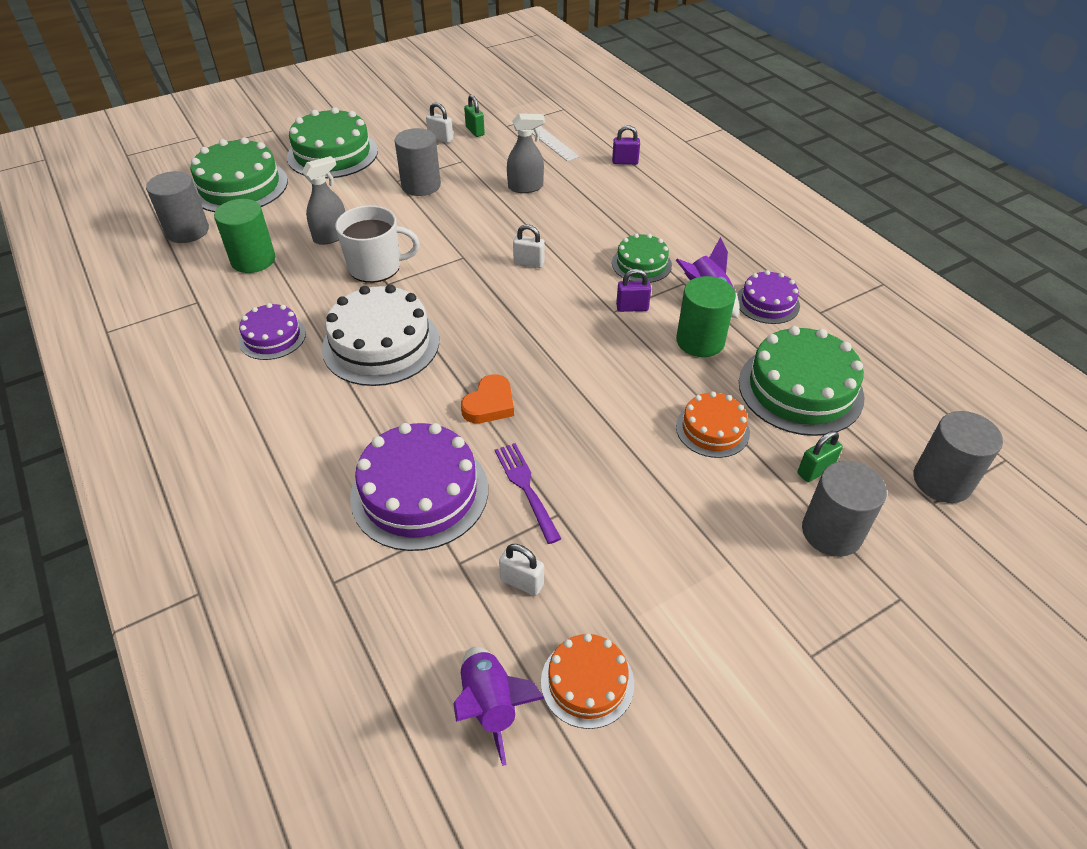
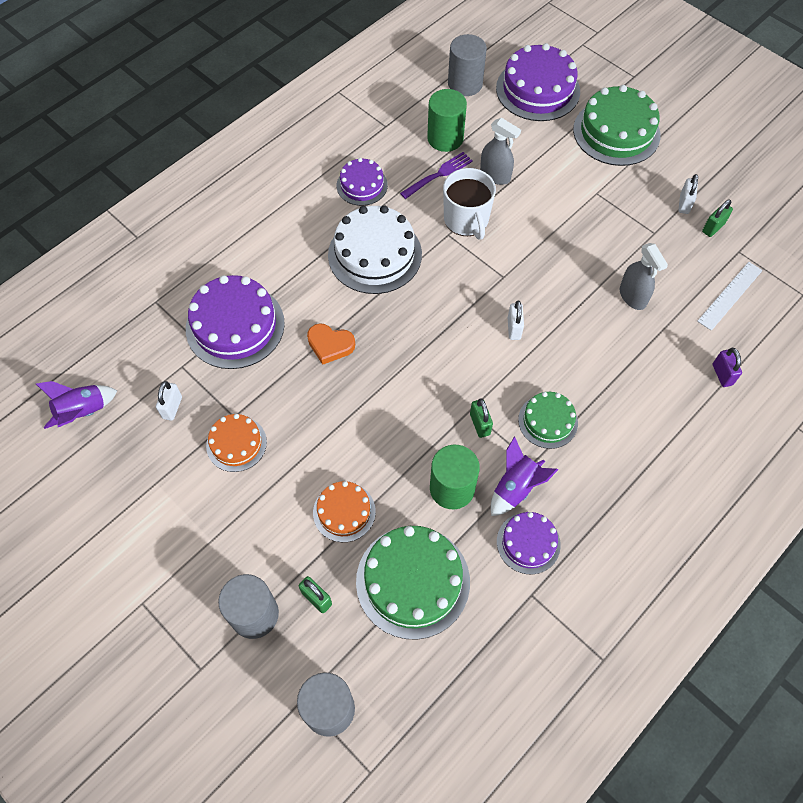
camera: 75 degrees right, 15 degrees up
green cake [190,137,288,212] -> purple cake [496,43,580,121]
grey cylinder [395,128,441,196] -> none
purple fork [495,443,561,544] -> purple fork moved to [400,152,473,199]
orange cake [541,634,634,729] -> orange cake moved to [206,414,267,472]
purple padlock [616,269,651,312] -> green padlock [470,398,493,438]

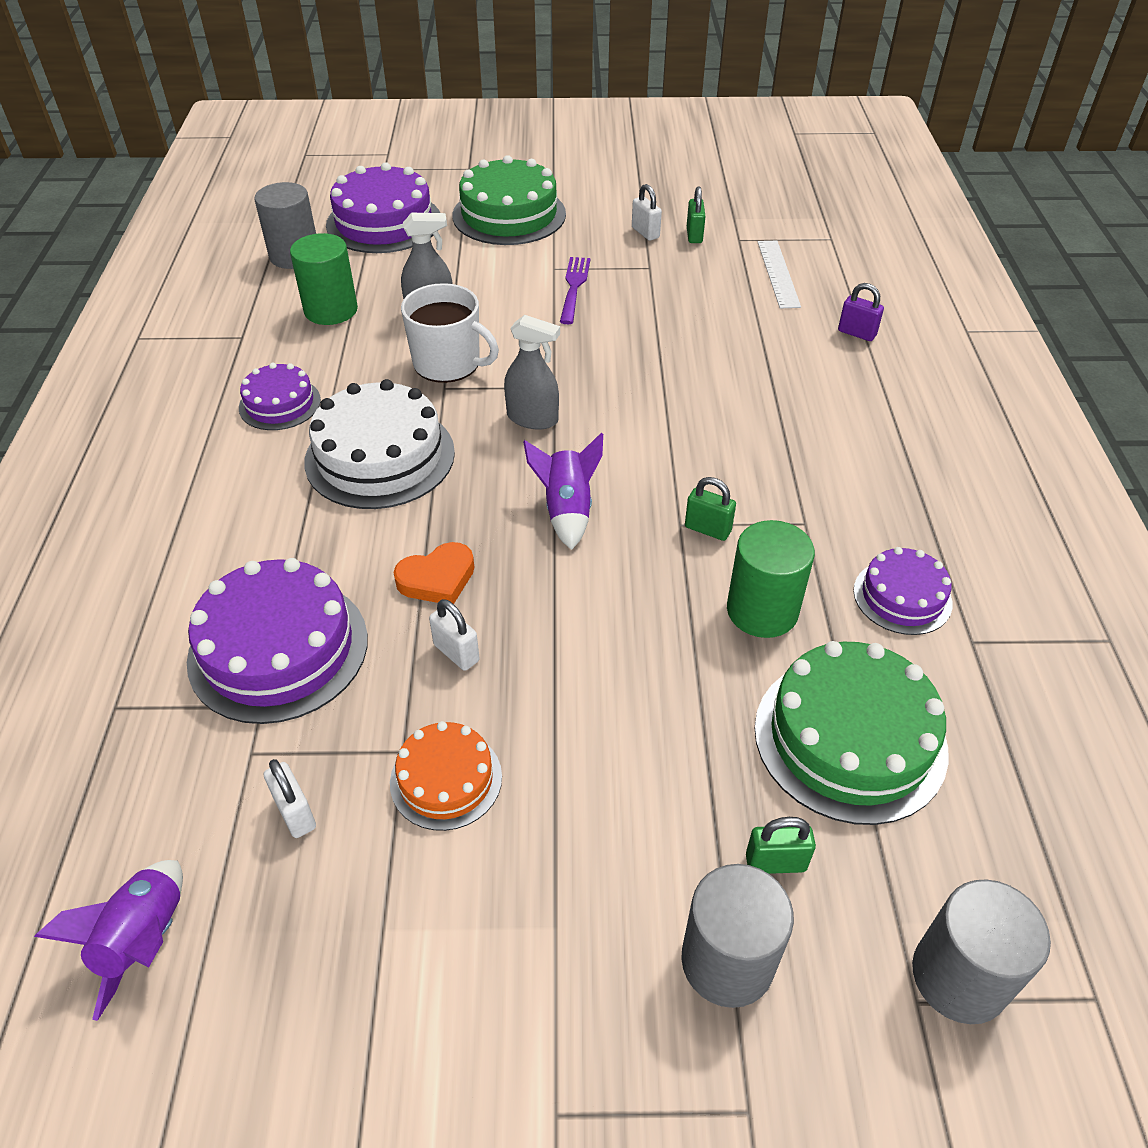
camera: 45 degrees left, 15 degrees down
orange cake [313,481,376,542] -> none
purple fork [400,152,473,199] -> purple fork moved to [560,257,590,324]
purple rocket [491,436,558,516] -> purple rocket moved to [523,433,603,550]
white padlock [508,301,524,340] -> white padlock moved to [429,599,480,671]
green cake [518,392,578,449] -> none
grey spray bottle [620,243,668,310] -> grey spray bottle moved to [504,315,560,429]

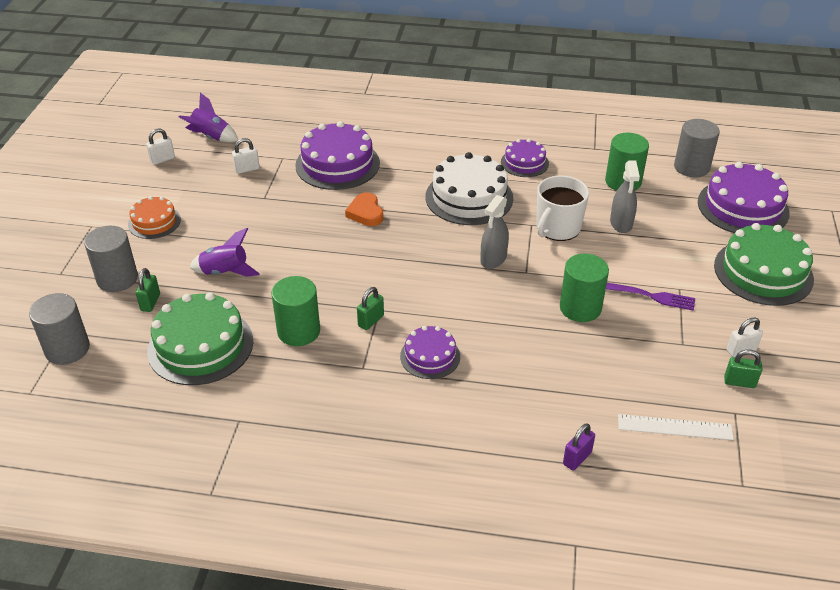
camera: 100 degrees right, 5 degrees down
orange cake [390,721,502,831] -> orange cake moved to [128,196,181,239]
white padlock [429,599,480,671] -> white padlock moved to [146,128,175,165]
purple rocket [523,433,603,550] -> purple rocket moved to [189,228,260,277]
purple cake [853,547,952,635] -> purple cake moved to [400,326,460,379]
none -> green cylinder [560,253,609,322]

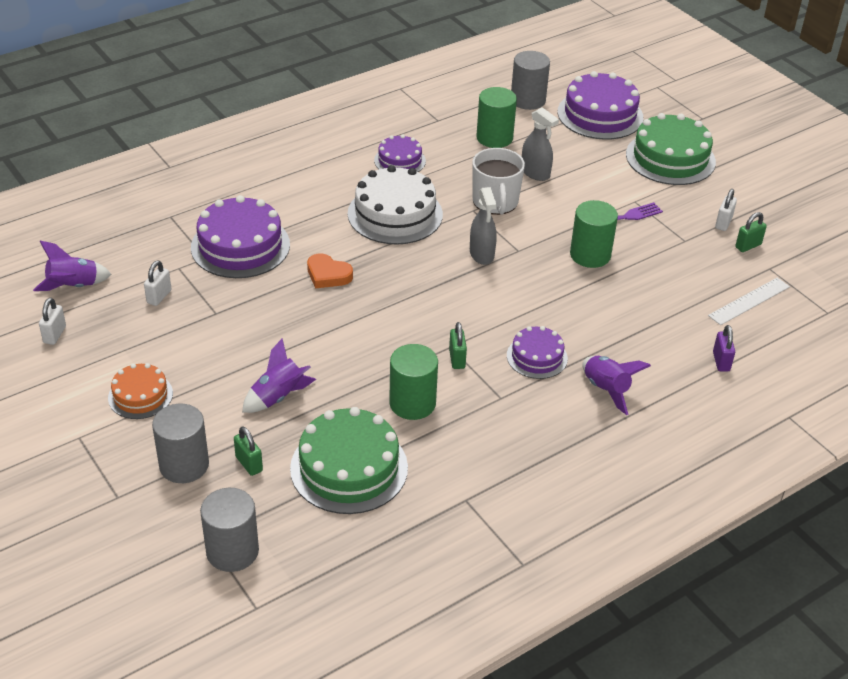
camera: 45 degrees left, 0 degrees up
none -> purple rocket [582,356,651,415]

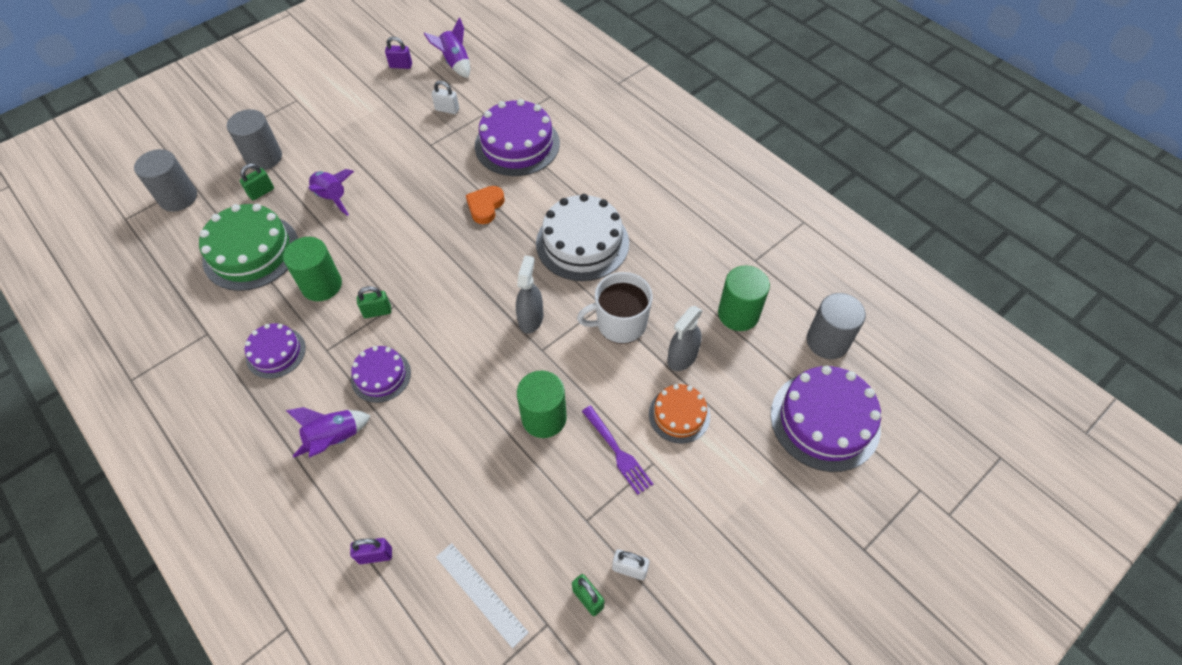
camera: 85 degrees right, 15 degrees up
white padlock [39,298,66,345] -> purple padlock [385,37,412,69]
orange cake [108,363,173,419] -> orange cake moved to [649,384,710,444]
purple cake [374,135,426,172] -> purple cake moved to [245,323,306,379]
grey spray bottle [470,187,497,265] -> grey spray bottle turned 120 degrees clockwise [516,256,543,334]
green cake [626,113,716,185] -> none

